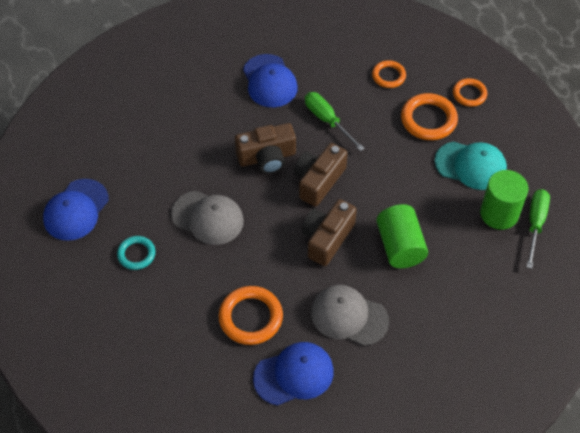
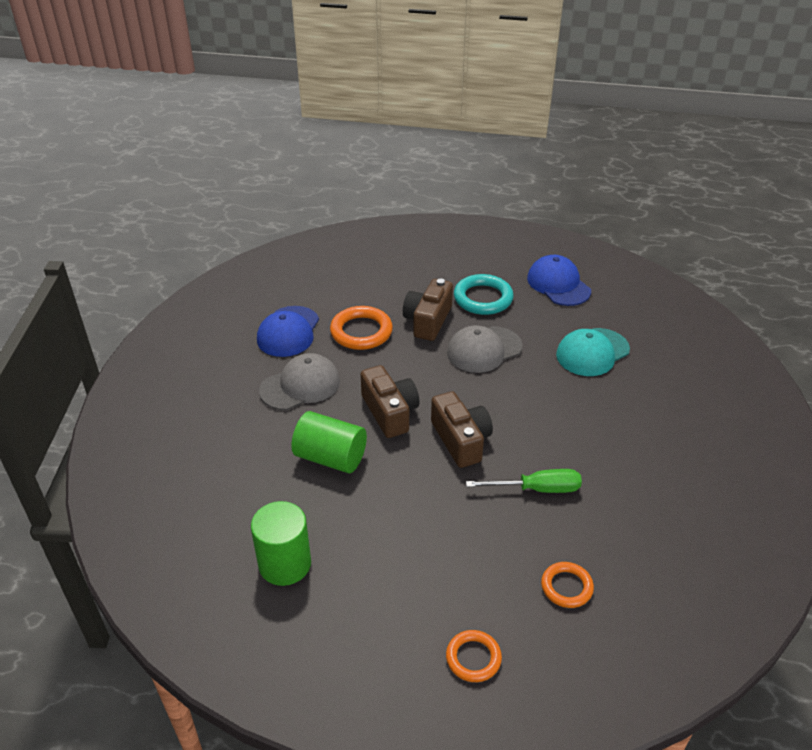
camera: 125 degrees right, 15 degrees down
turquoise ring [117,236,156,270] -> turquoise ring [454,274,514,315], size x1.61
brown camera [235,123,296,174] -> brown camera moved to [403,279,453,341]
blue cap [243,54,298,107] -> none
orange ring [401,93,458,140] -> none
turquoise cap [434,142,507,190] -> turquoise cap moved to [556,328,630,376]
green screwdriver [526,189,550,269] -> none

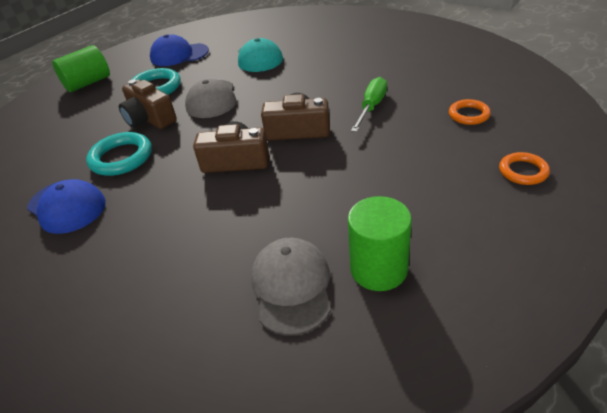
camera: 60 degrees left, 0 degrees up
grey cap [259,353,340,410] -> grey cap moved to [251,238,331,336]
green cylinder [291,411,367,473] -> green cylinder moved to [52,45,110,92]
orange ring [330,306,393,350] -> turquoise ring [86,132,152,176]

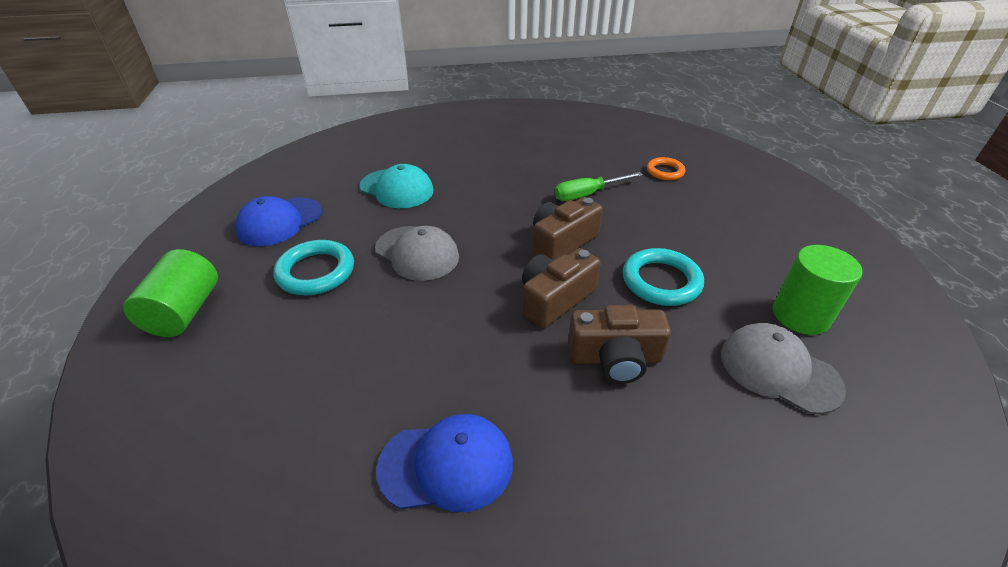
camera: 50 degrees left, 0 degrees up
turquoise ring [86,132,152,176] -> turquoise ring moved to [623,248,704,306]
brown camera [119,79,177,129] -> brown camera moved to [568,305,671,384]
green screwdriver [351,77,387,132] -> green screwdriver turned 90 degrees counterclockwise [554,172,643,201]
orange ring [499,152,550,185] -> none

